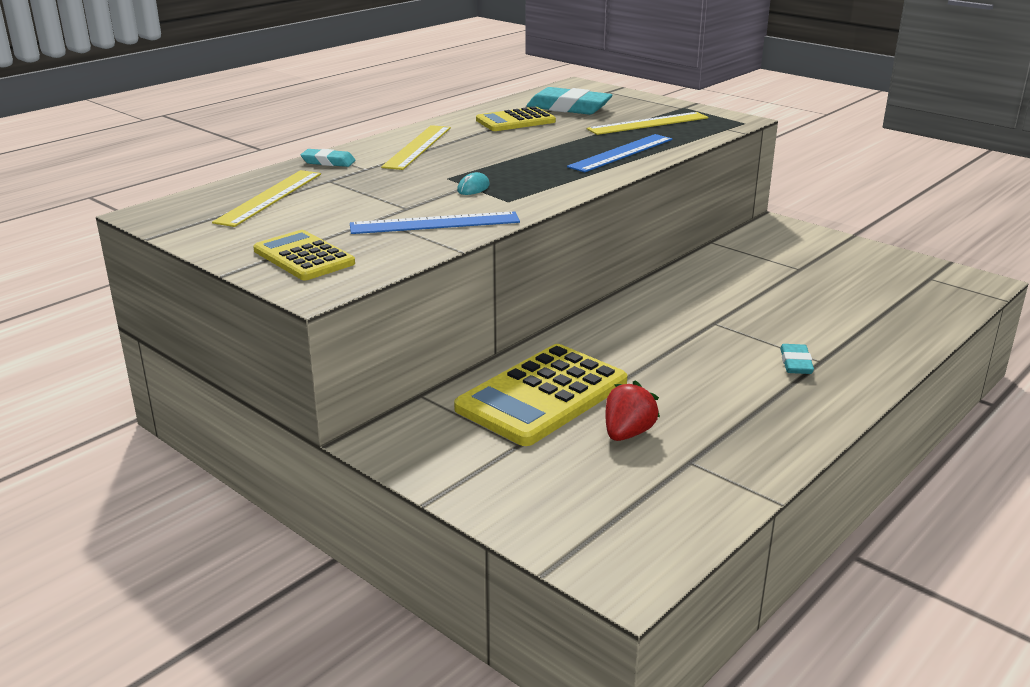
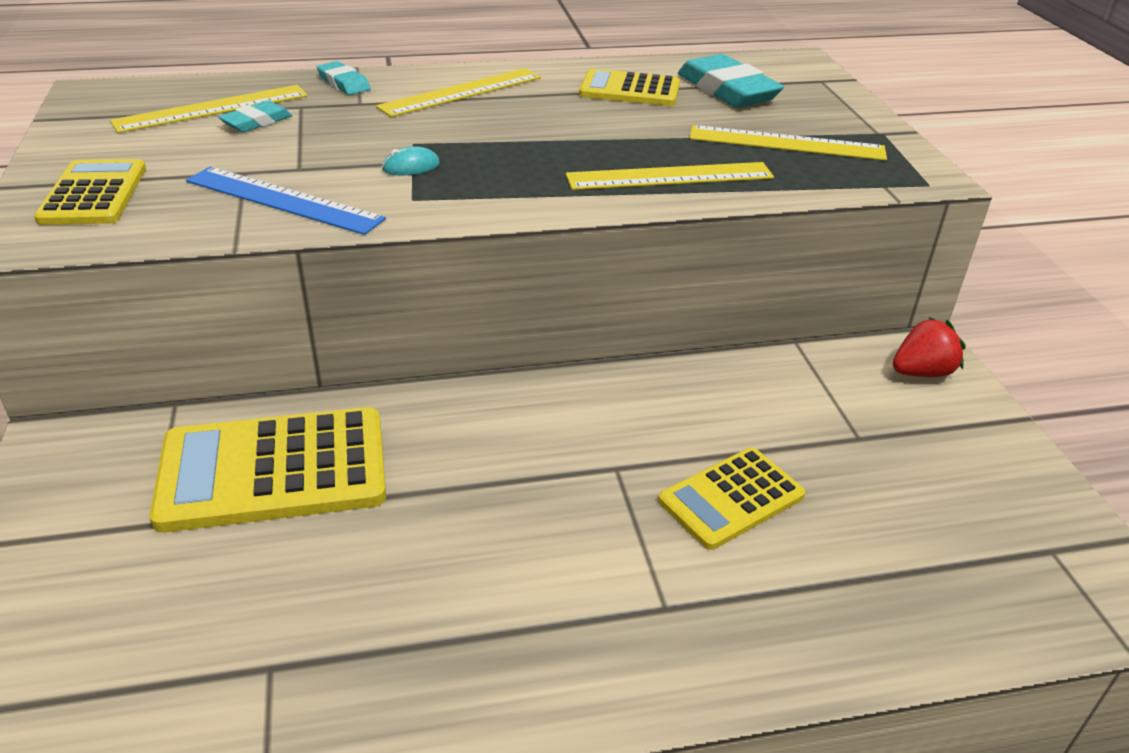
camera: 35 degrees right, 10 degrees up
blue ruler [567,134,672,172] -> yellow ruler [566,162,774,190]
red strawberry [605,381,660,441] -> red strawberry moved to [893,317,966,377]
turquoise eraser [780,344,814,374] -> turquoise eraser moved to [218,101,292,133]
none -> yellow calculator [658,447,806,550]

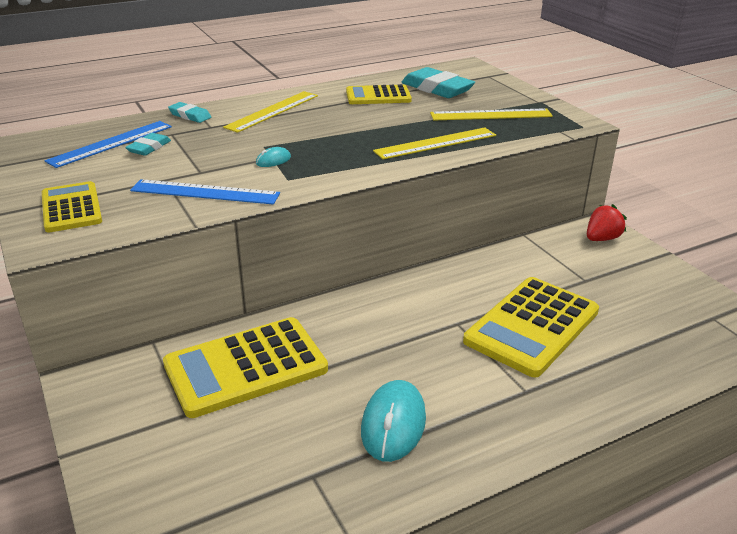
camera: 15 degrees left, 5 degrees down
yellow ruler [110,85,308,133] -> blue ruler [44,121,172,168]
yellow calculator [658,447,806,550] -> yellow calculator [463,277,599,377], size x1.67
none -> turquoise mouse [361,380,426,462]

